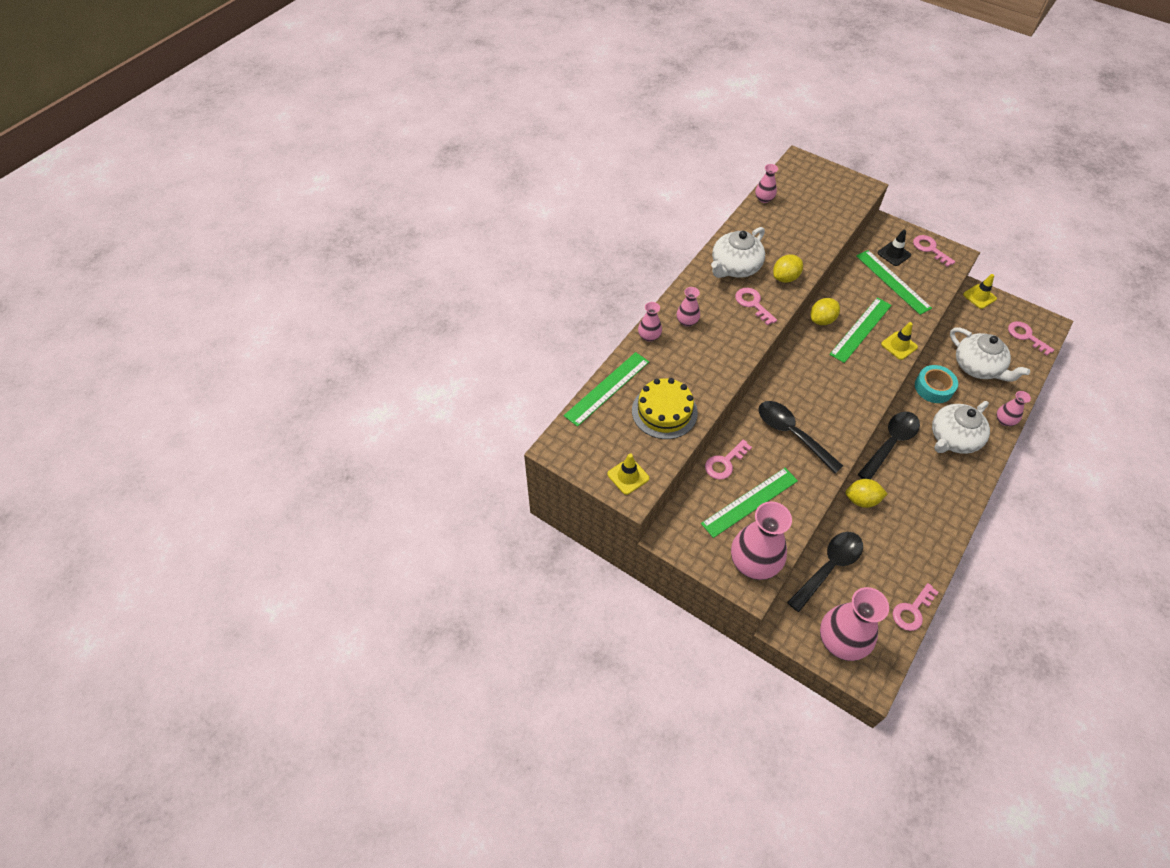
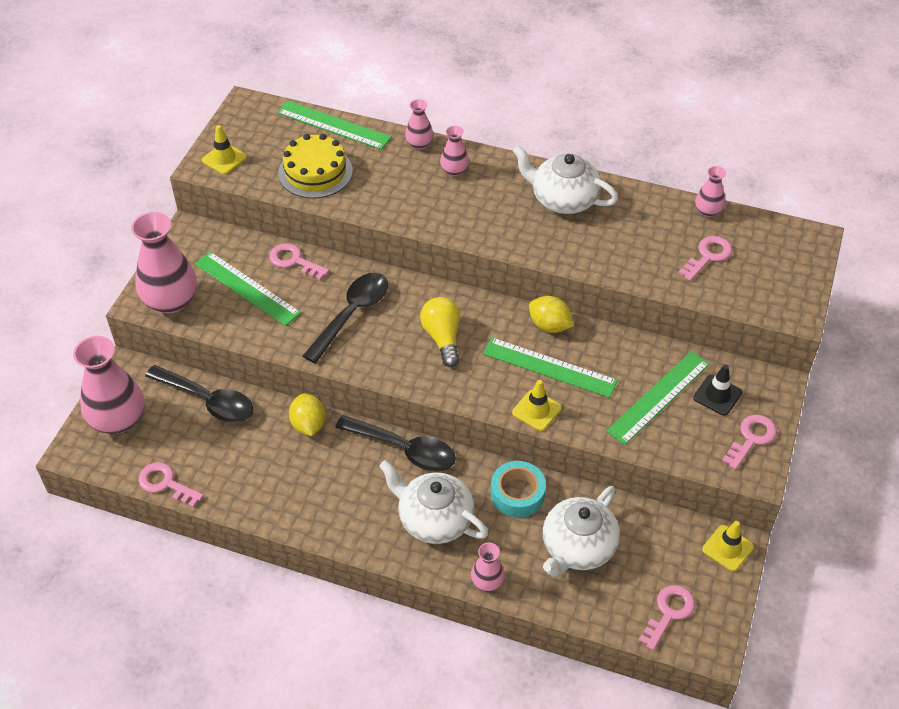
camera: 75 degrees right, 5 degrees down
pink key [735,288,777,325] -> pink key moved to [678,236,732,281]
yellow lemon [773,255,803,283] -> none
none -> yellow light bulb [420,297,460,367]

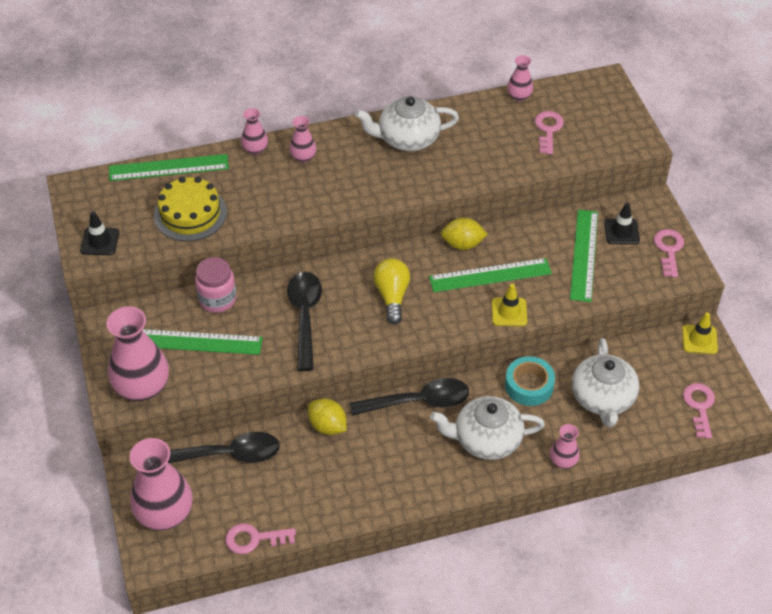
camera: 35 degrees left, 0 degrees up
yellow traffic cone [202,125,247,174] -> black traffic cone [80,211,119,255]
pink key [269,243,329,280] -> pink jar [195,257,236,313]
yellow light bulb [420,297,460,367] -> yellow light bulb turned 45 degrees clockwise [373,258,410,324]

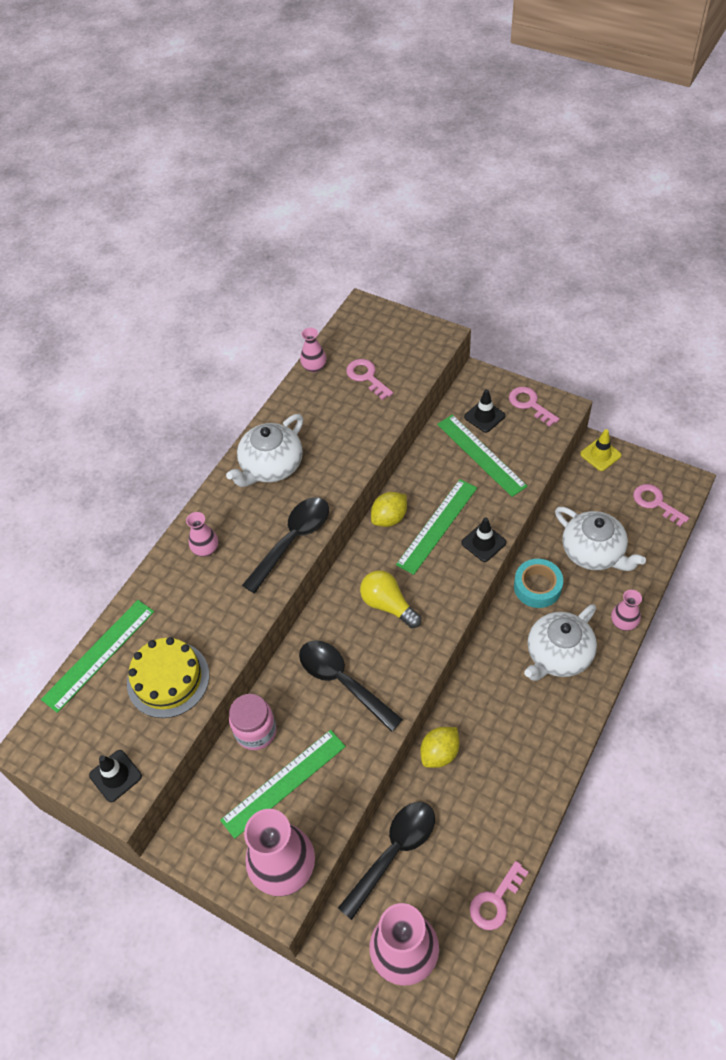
camera: 40 degrees left, 5 degrees up
pink vase [241,108,268,155] -> none
yellow lemon [308,398,347,435] -> yellow lemon turned 45 degrees counterclockwise [420,727,460,768]
black spoon [350,378,469,416] -> black spoon moved to [242,497,329,594]
yellow traffic cone [492,284,527,326] -> black traffic cone [461,517,506,562]

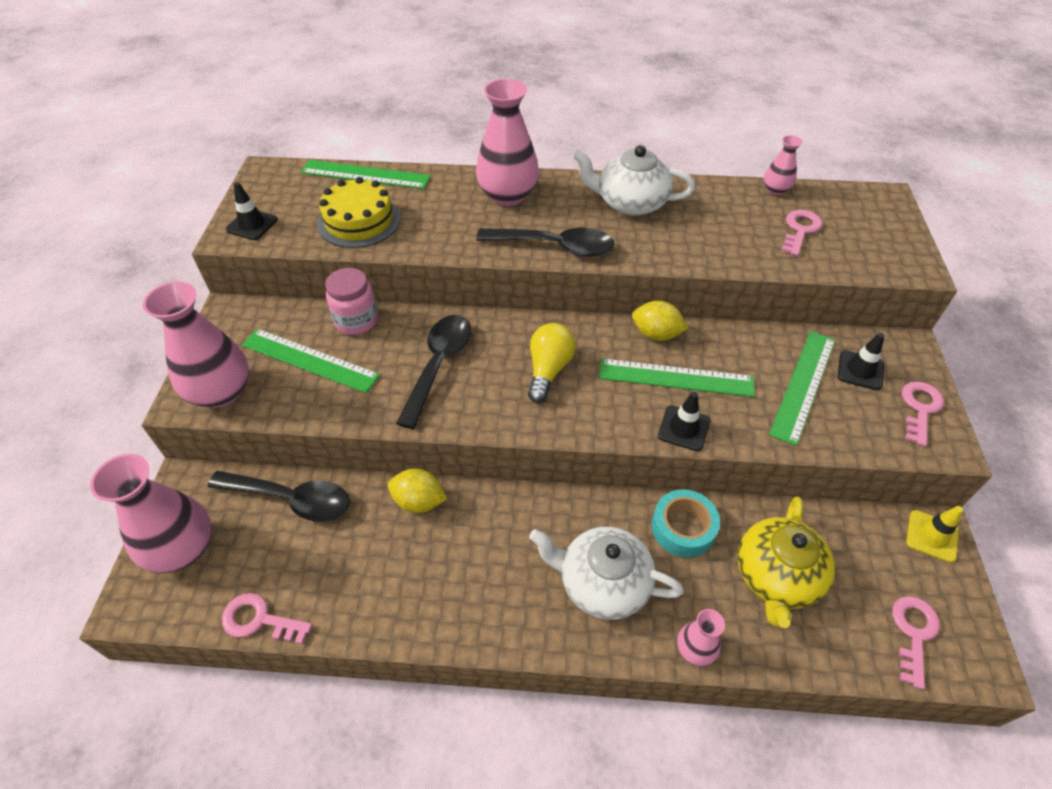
camera: 60 degrees right, 5 degrees down
pink vase [186,512,218,557] -> pink vase [476,79,539,206], size x2.00
white teapot [555,507,646,571] -> yellow teapot [737,496,835,628]

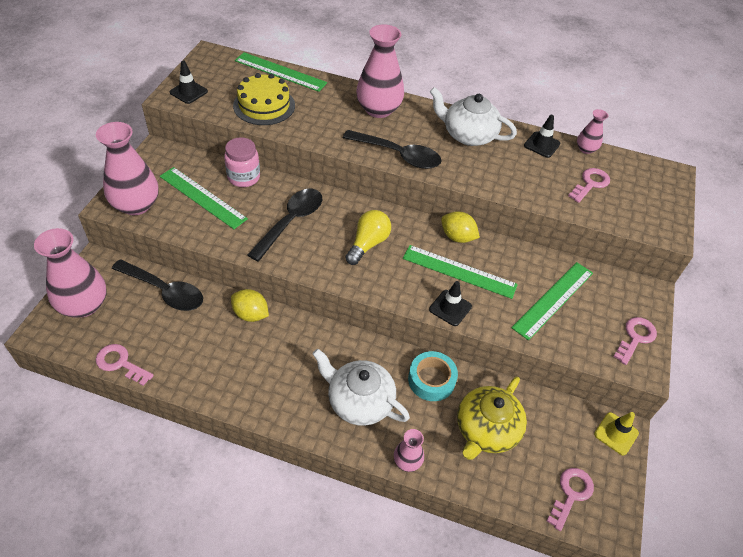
camera: 10 degrees right, 0 degrees up
black traffic cone [838,333,885,390] -> black traffic cone moved to [524,115,561,158]

